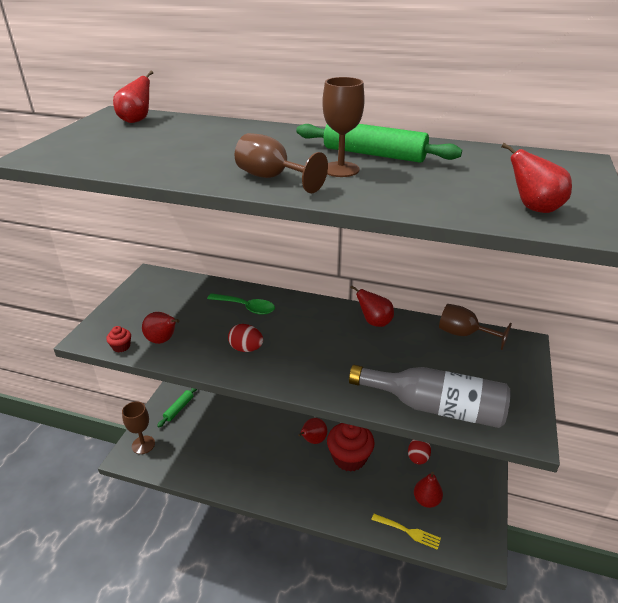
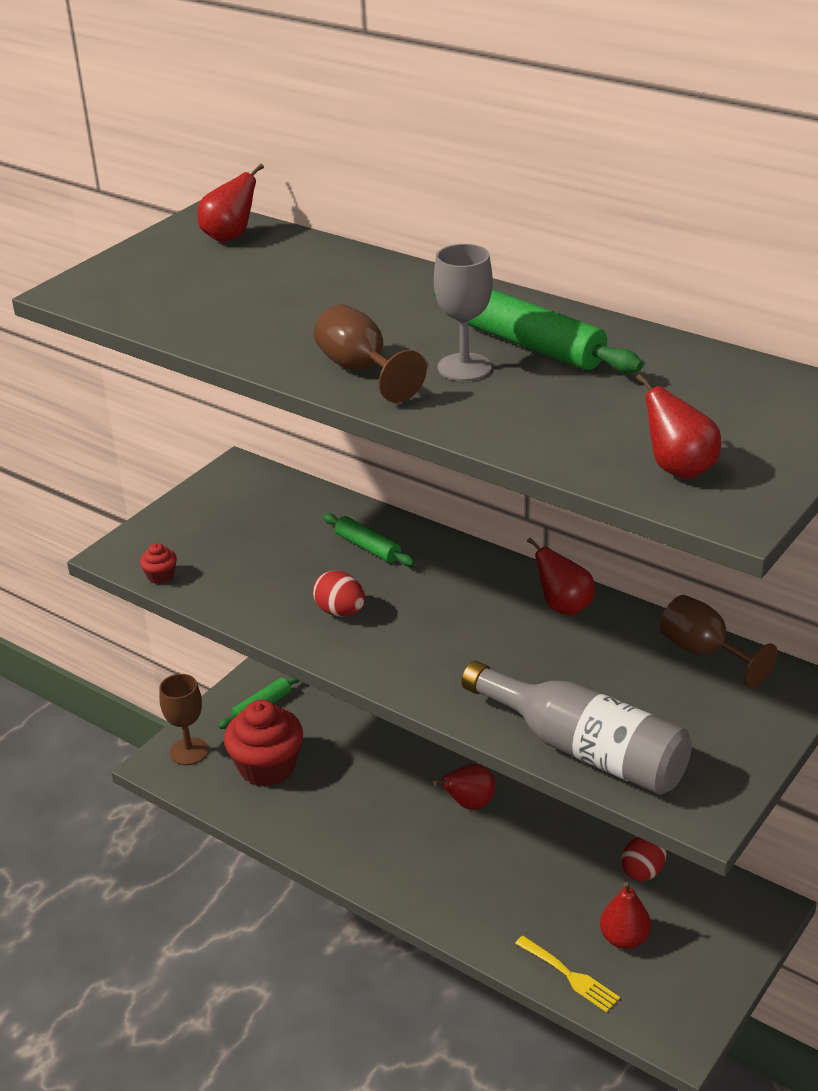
camera: 20 degrees right, 0 degrees up
red pear [142,312,179,344] -> none
green spoon [207,293,275,315] -> green rolling pin [323,513,415,566]
brown goblet [322,77,365,177] -> grey goblet [434,244,493,381]
red cupcake [327,423,375,472] -> red cupcake moved to [224,700,303,787]

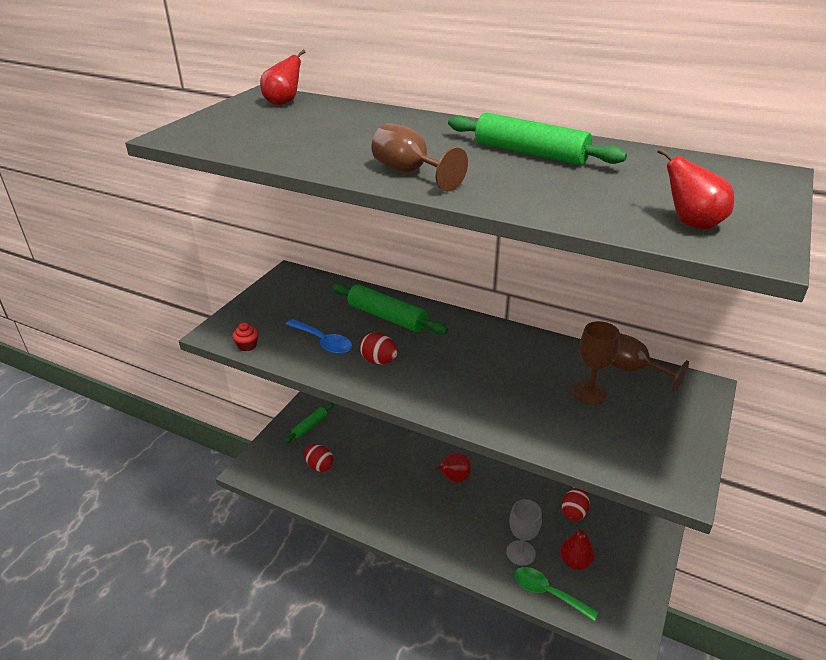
camera: 10 degrees left, 0 degrees up
brown goblet [159,674,208,765] -> brown goblet moved to [573,321,620,405]
red cupcake [224,700,303,787] -> red egg [304,444,333,472]
green rolling pin [323,513,415,566] -> green rolling pin [331,283,448,335], size x1.67
grey goblet [434,244,493,381] -> grey goblet moved to [506,499,542,566]
grey bottle [462,661,692,795] -> none
yellow fork [515,936,620,1012] -> green spoon [514,567,599,621]
red pear [527,538,595,615] -> none
none -> blue spoon [285,319,352,354]

